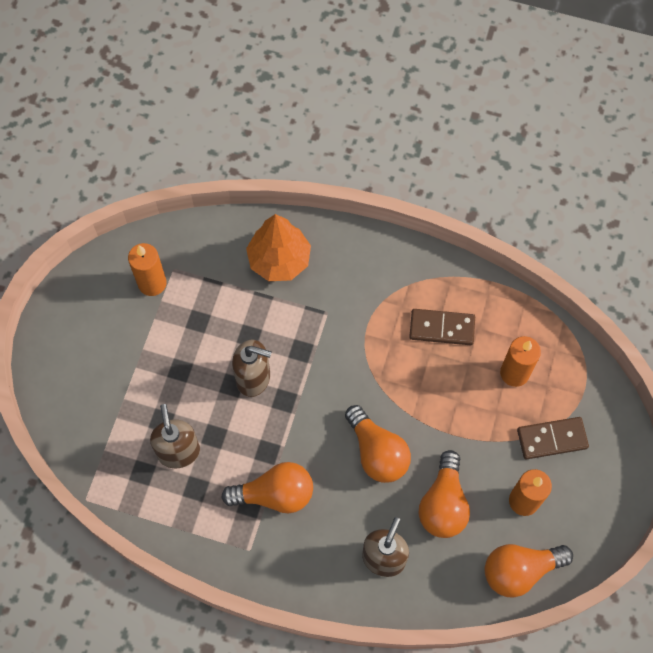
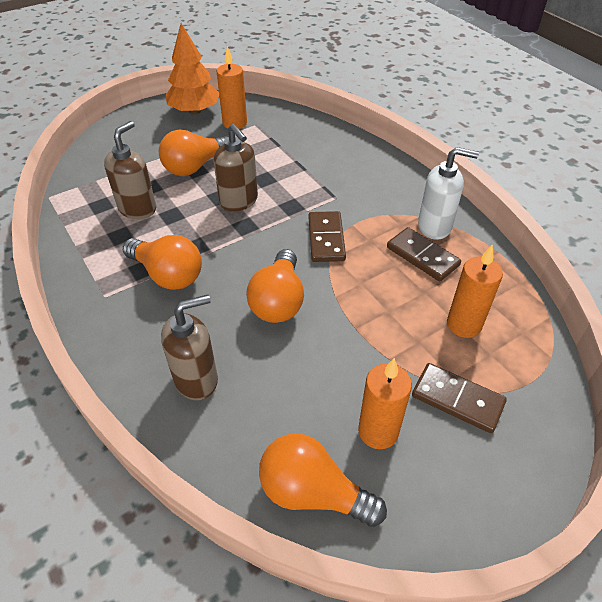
camera: 40 degrees right, 20 degrees down
orange tree [246,214,311,281] -> orange tree moved to [166,23,219,115]
orange light bulb [419,450,470,538] -> orange light bulb moved to [159,129,227,176]
none -> brown domino [308,211,346,262]
none -> white soap dispenser [418,147,479,240]

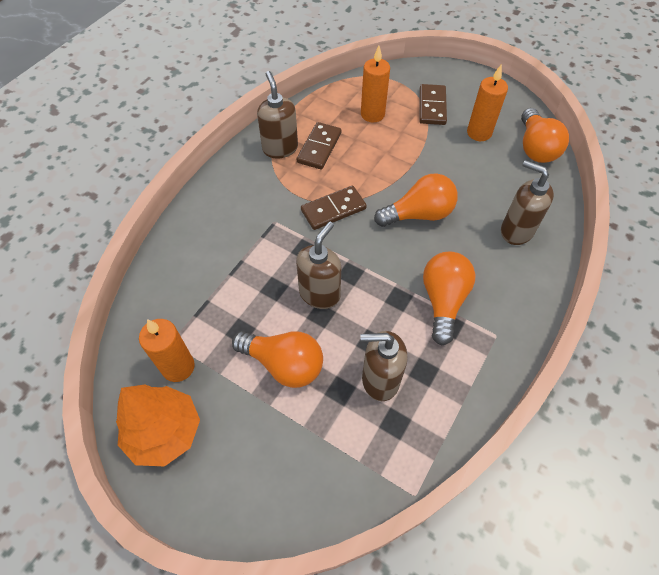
camera: 115 degrees left, 10 degrees up
white soap dispenser [418,147,479,240] -> brown soap dispenser [257,71,298,159]

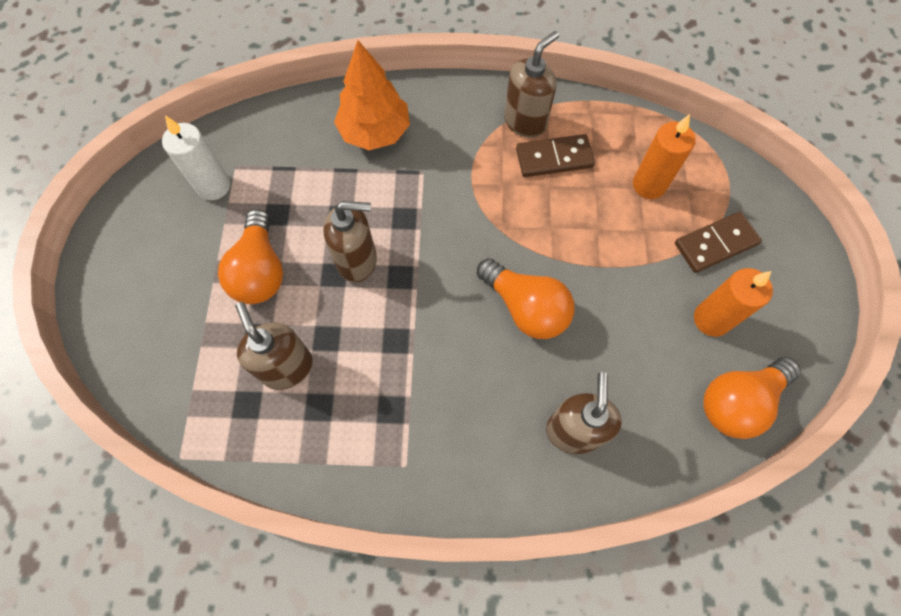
camera: 60 degrees right, 10 degrees up
orange tree [116,384,200,466] -> orange tree moved to [334,40,410,150]
orange candle [139,319,195,382] -> white candle [162,115,230,200]
brown domino [301,186,367,230] -> none
orange light bulb [423,252,476,346] -> none

